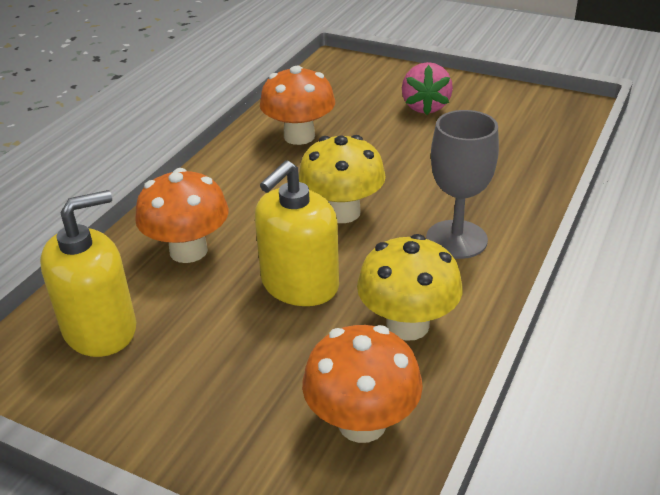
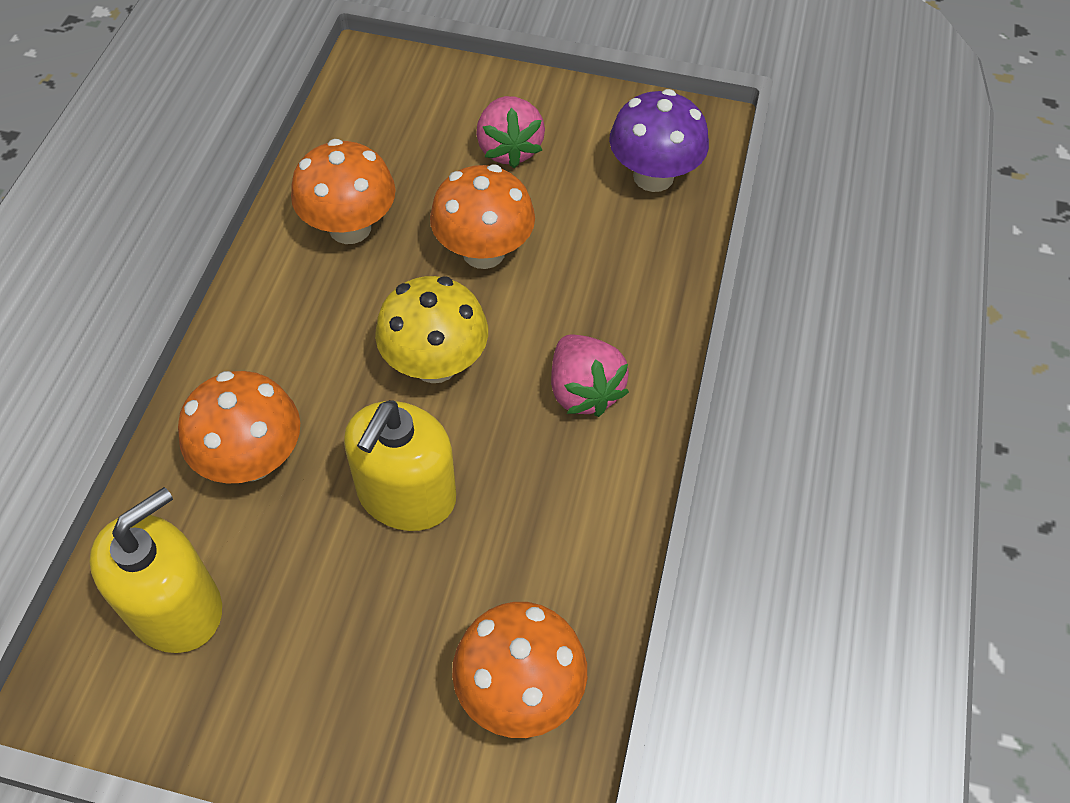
camera: 15 degrees left, 20 degrees up
yellow mushroom [357,234,463,341] -> none
grey goblet [426,110,499,259] -> pink strawberry [551,335,629,417]
none -> orange mushroom [430,164,535,269]
none -> purple mushroom [609,89,709,192]

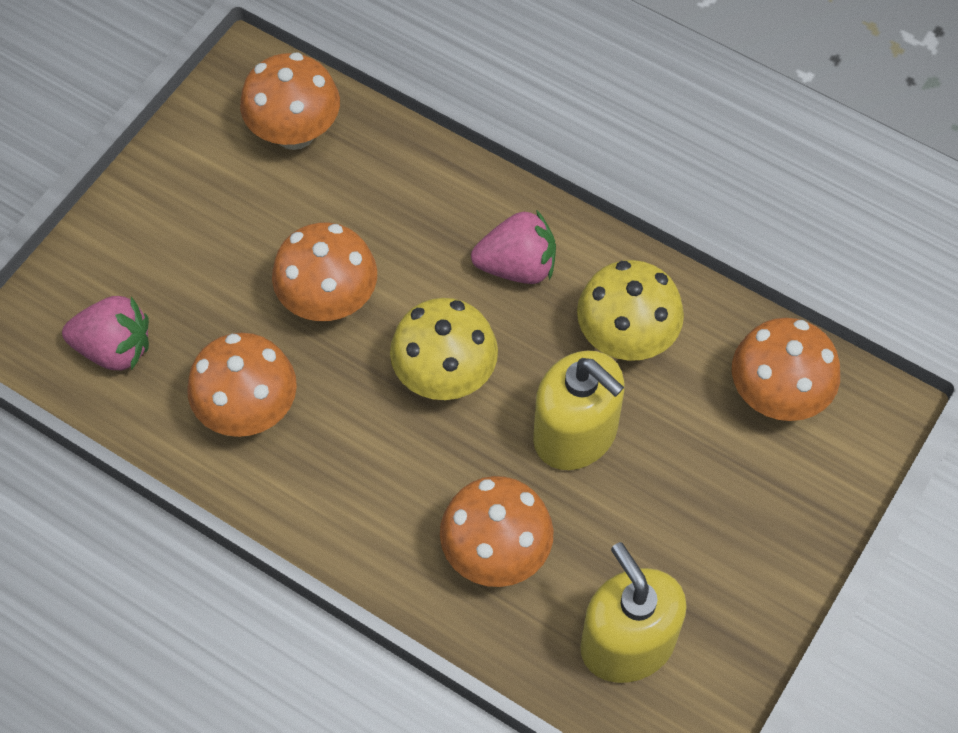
camera: 70 degrees left, 5 degrees up
pink strawberry [476,96,545,168] -> pink strawberry moved to [62,296,149,370]
purple mushroom [609,89,709,192] -> orange mushroom [240,52,340,150]
none -> yellow mushroom [577,260,684,361]

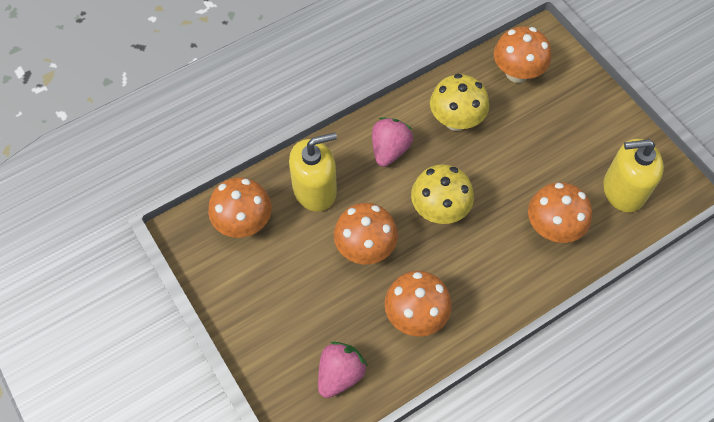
camera: 65 degrees left, 0 degrees up
yellow soap dispenser [533,350,625,470] -> yellow soap dispenser moved to [289,132,337,212]

